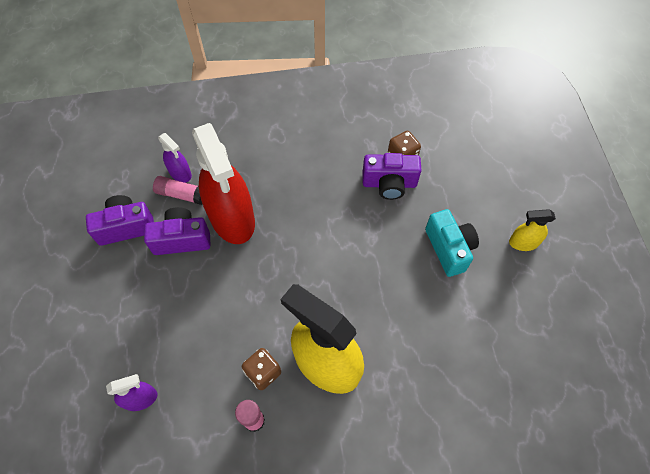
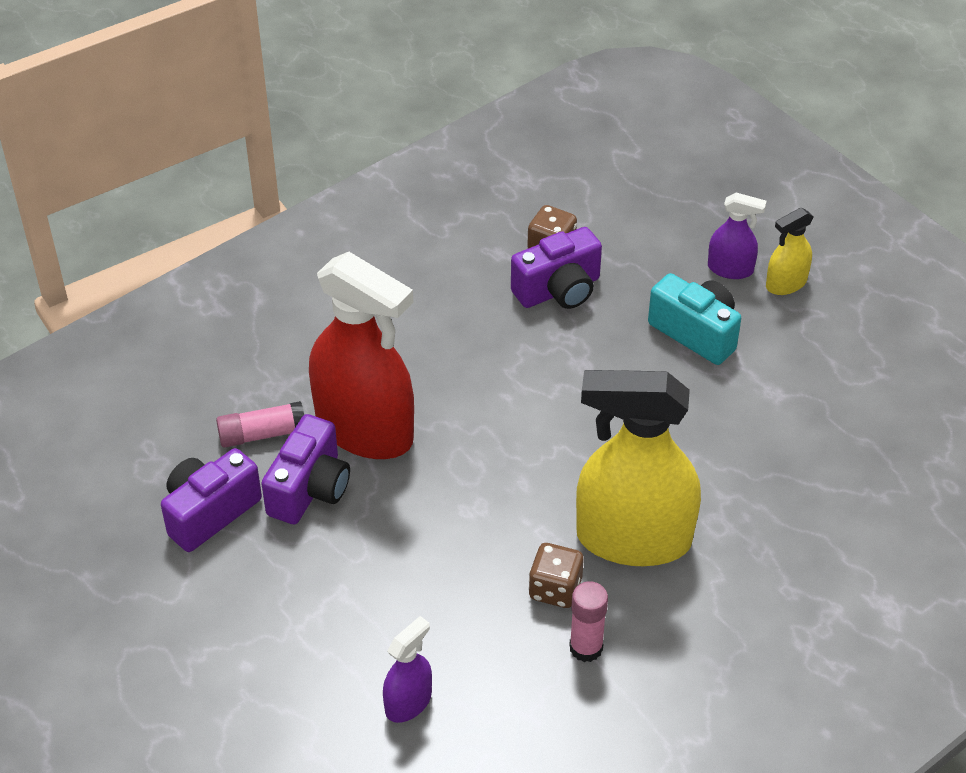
camera: 30 degrees left, 15 degrees down
purple camera [144,207,210,255] -> purple camera turned 150 degrees clockwise [261,414,350,524]
purple spray bottle [158,133,192,183] -> purple spray bottle moved to [708,193,767,279]

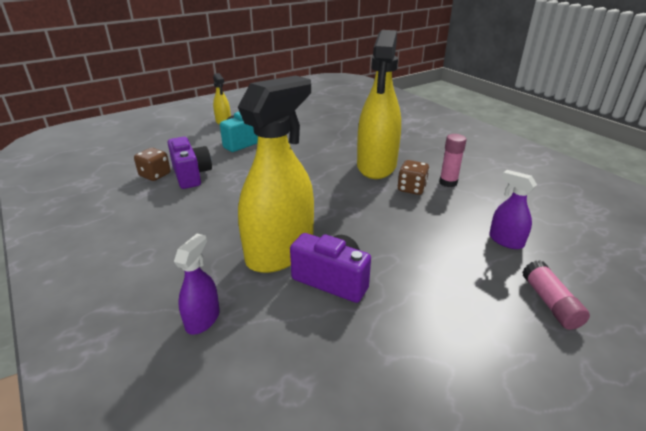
camera: 85 degrees left, 15 degrees down
purple camera [161,448,262,552] -> none
pink glue stick [216,401,304,448] -> pink glue stick moved to [523,260,590,330]
red spray bottle [309,252,414,459] -> yellow spray bottle [238,75,314,273]
purple spray bottle [708,193,767,279] -> purple spray bottle moved to [174,234,220,335]

